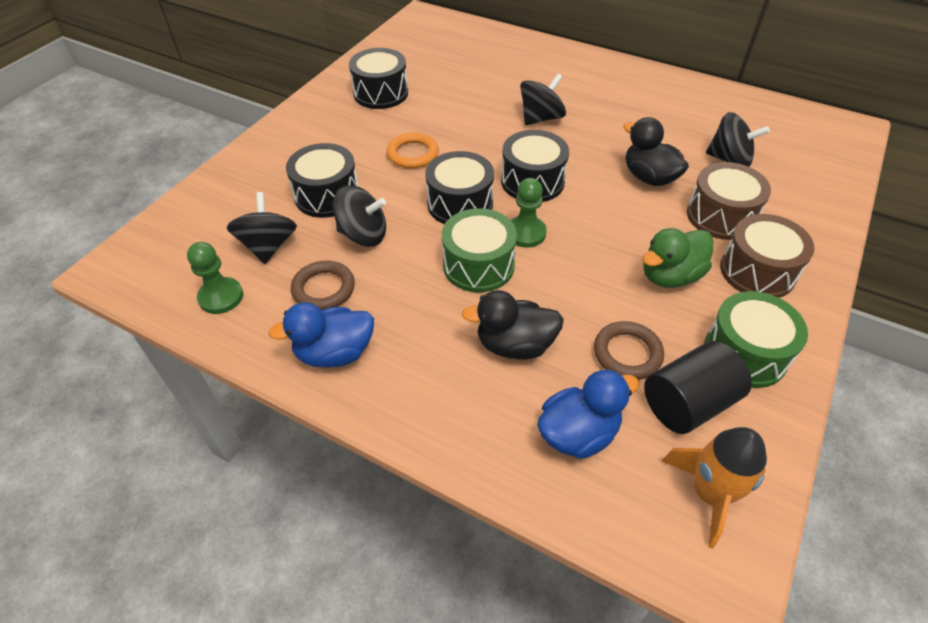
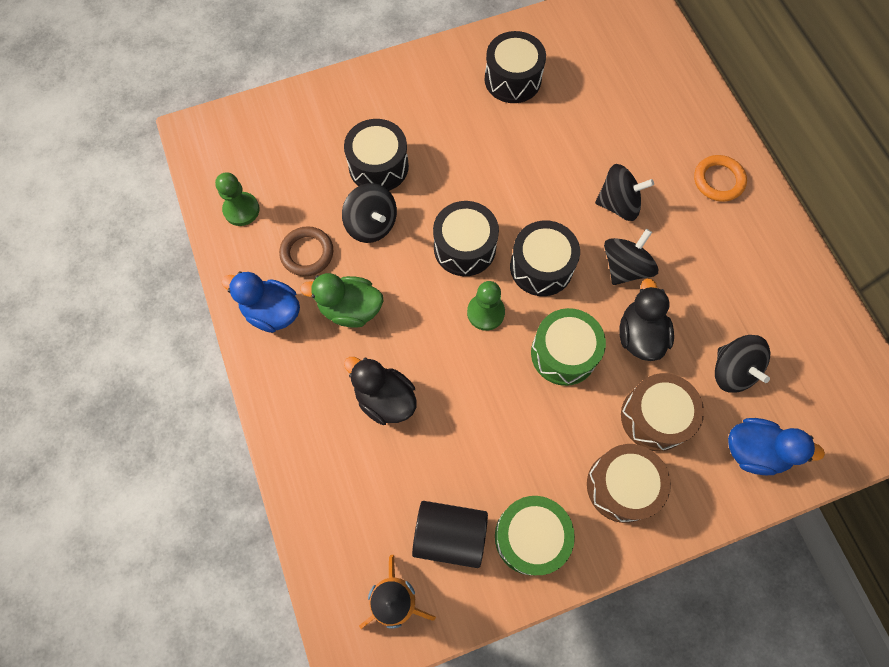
camera: 40 degrees right, 20 degrees up
black spinning top [227,192,297,264] -> black spinning top moved to [604,229,658,285]
orange ring [387,132,439,169] -> orange ring moved to [694,155,747,202]
green drum [442,208,517,292] -> green drum moved to [531,308,606,386]
blue duck [537,369,639,459] -> blue duck moved to [728,418,825,475]
brown ring [594,321,664,380] -> none
green duck [642,228,713,288] -> green duck moved to [300,273,383,328]

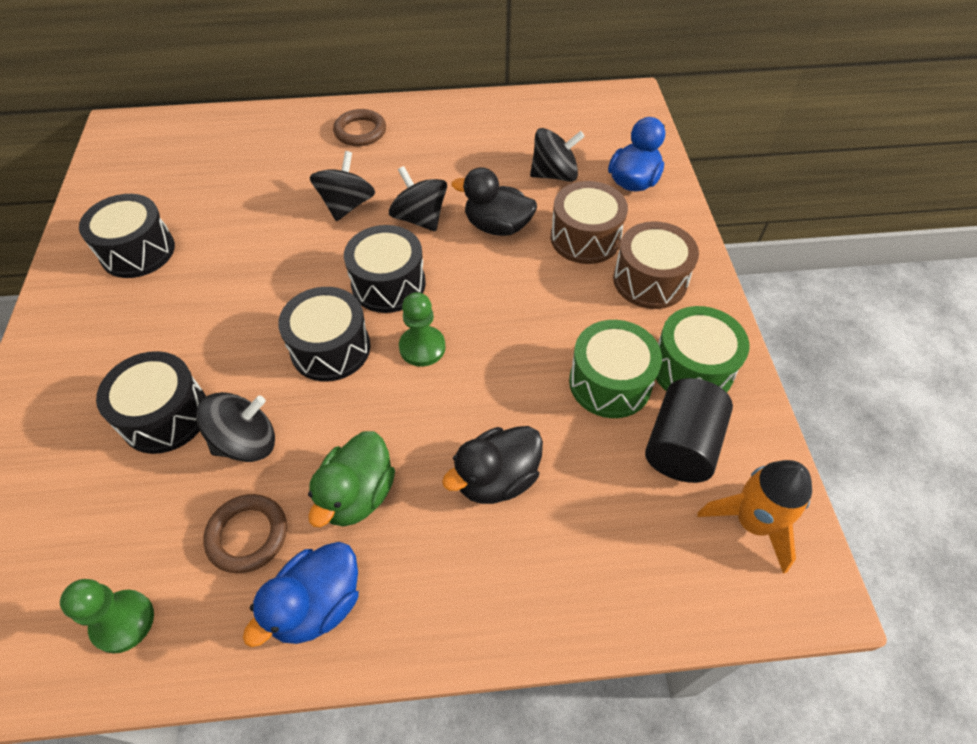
camera: 75 degrees left, 15 degrees down
green drum [531,308,606,386] -> green drum moved to [569,320,662,418]
orange ring [694,155,747,202] -> brown ring [333,109,386,146]

